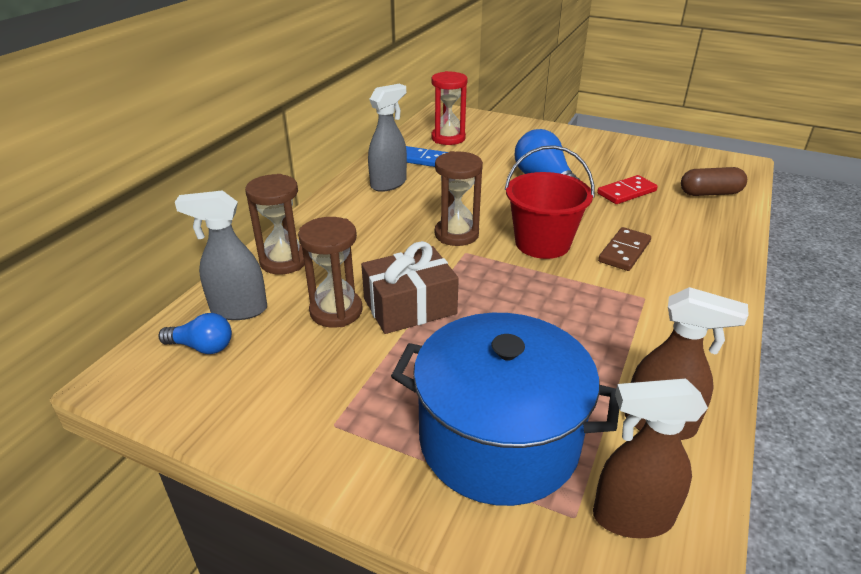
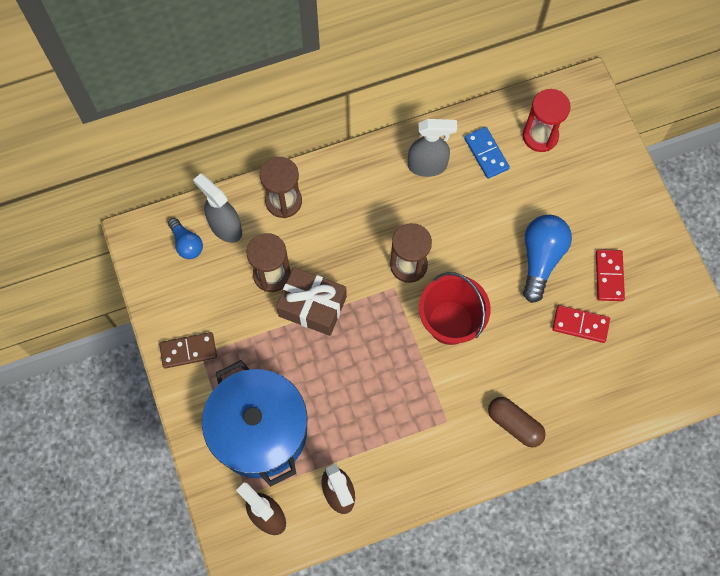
camera: 45 degrees right, 35 degrees up
brown domino [598,227,651,271] -> brown domino moved to [159,332,217,369]
brown capsule [681,167,747,196] -> brown capsule moved to [488,397,546,447]
none -> red domino [596,249,625,301]

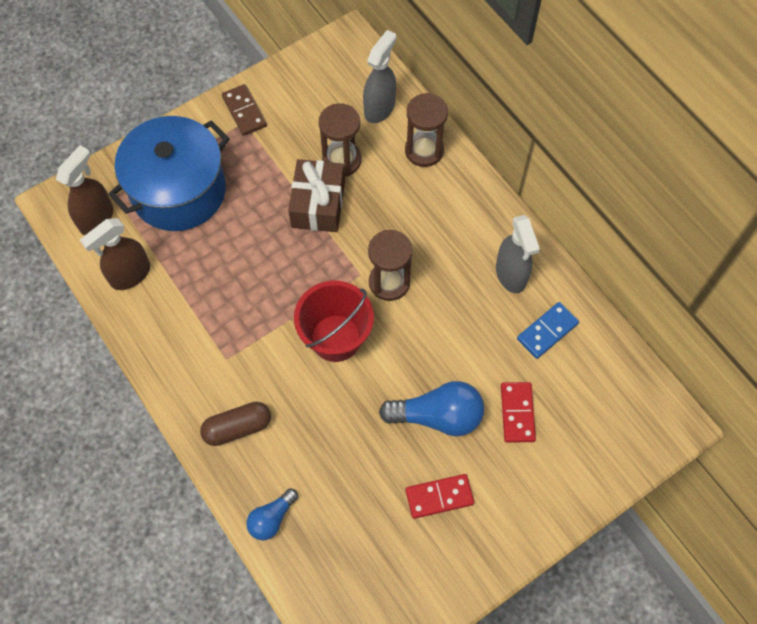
camera: 75 degrees right, 5 degrees down
blue light bulb [168,218,203,259] -> blue light bulb moved to [246,488,298,540]
brown capsule [488,397,546,447] -> brown capsule turned 45 degrees clockwise [200,402,271,446]
red hourglass [523,89,571,152] -> none
red domino [552,305,610,343] -> red domino moved to [501,382,536,443]

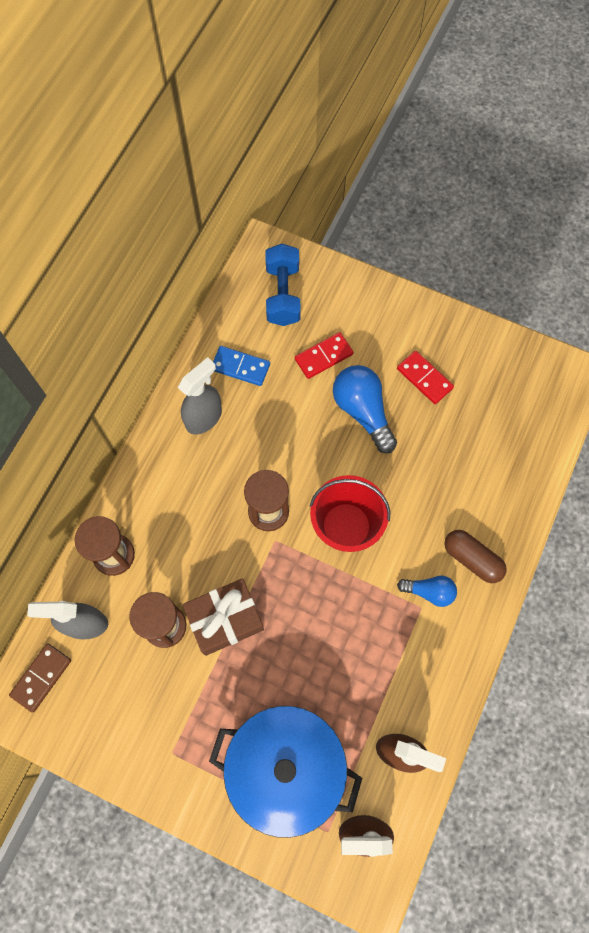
camera: 120 degrees left, 5 degrees up
brown domino [222,84,267,136] -> brown domino moved to [9,644,71,712]
blue light bulb [246,488,298,540] -> blue light bulb moved to [397,576,457,607]
none -> blue dumbbell [265,244,301,326]

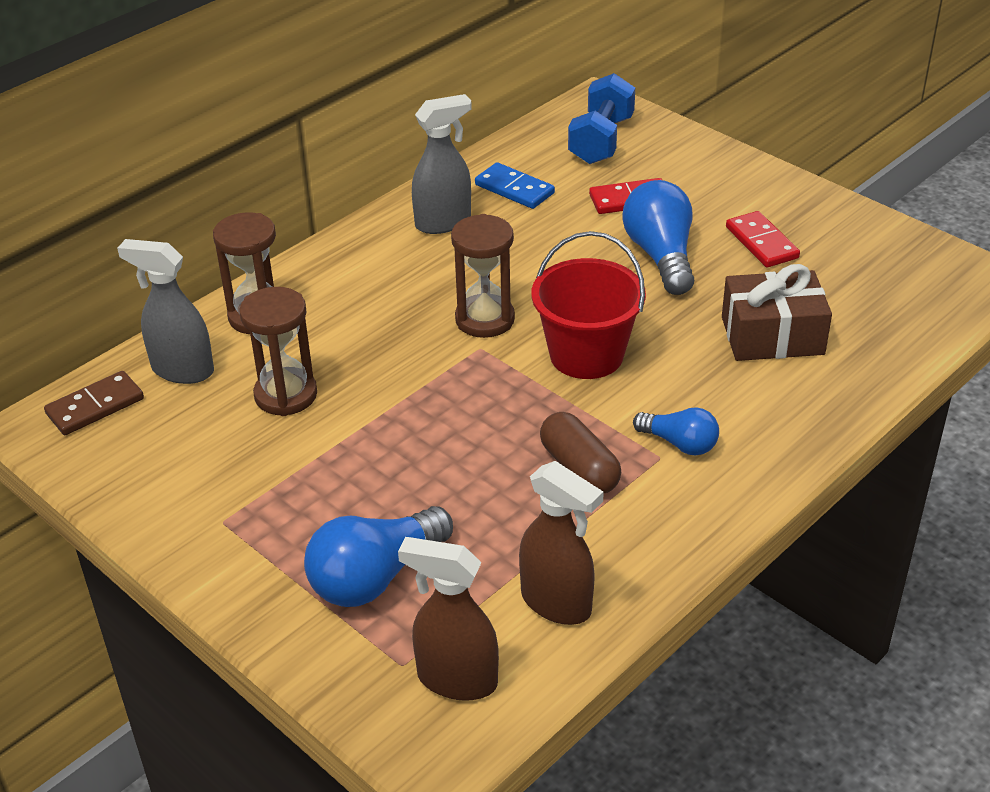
camera: 20 degrees right, 30 degrees down
brown gift [183,578,264,656] -> brown gift moved to [722,264,832,361]
blue pot [209,706,362,838] -> blue light bulb [304,506,453,607]
brown capsule [444,530,507,583] -> brown capsule moved to [540,412,621,493]

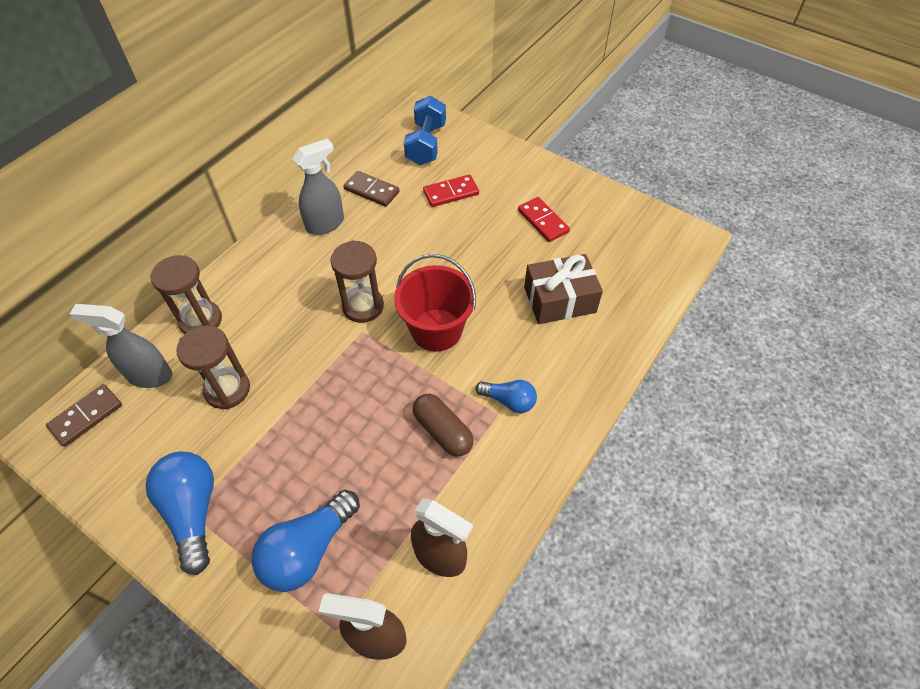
camera: 10 degrees left, 15 degrees up
blue domino [475,162,555,209] -> brown domino [344,171,399,207]
blue light bulb [622,180,694,295] -> blue light bulb moved to [146,452,214,575]

